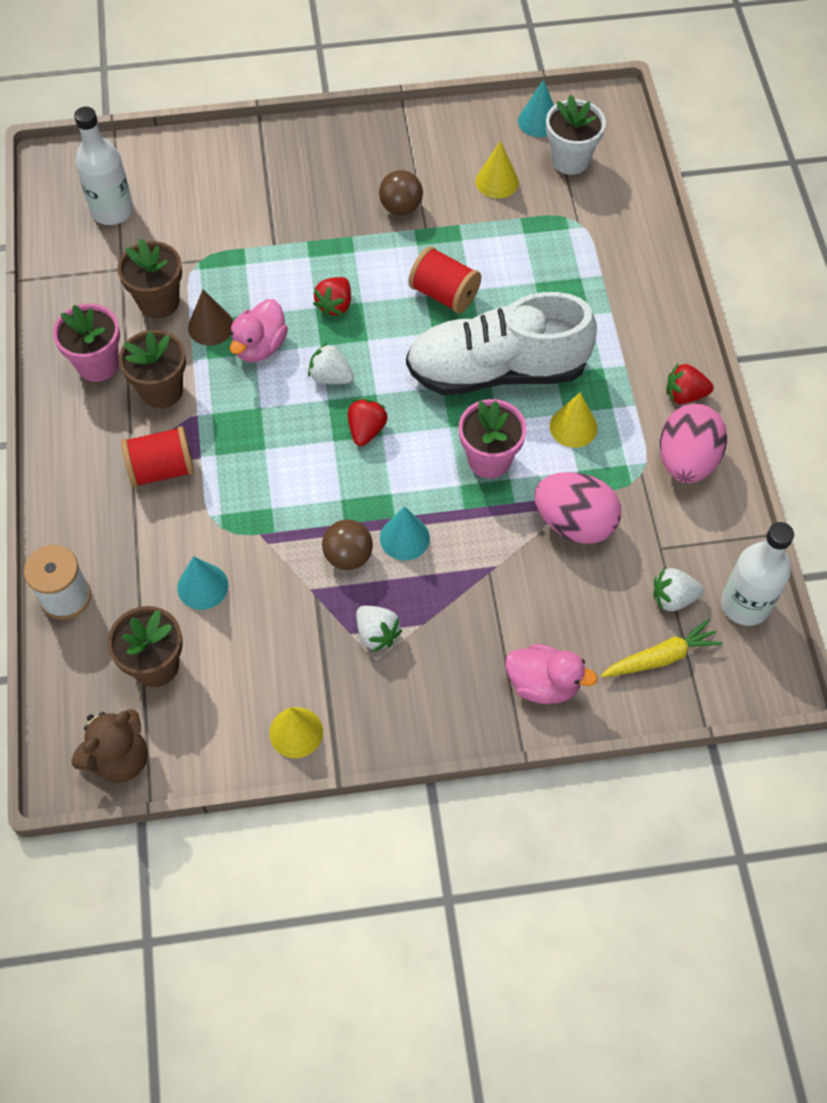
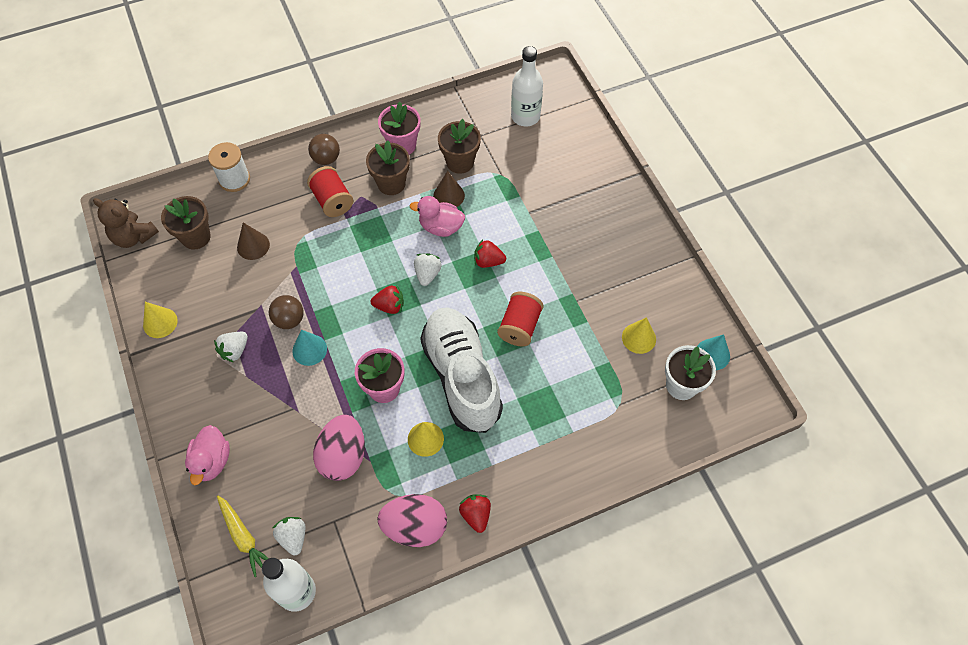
camera: 75 degrees right, 0 degrees up
turquoise cone [177,556,228,610] -> brown cone [237,223,270,260]
brown ball [379,170,423,216] -> brown ball moved to [308,134,340,165]

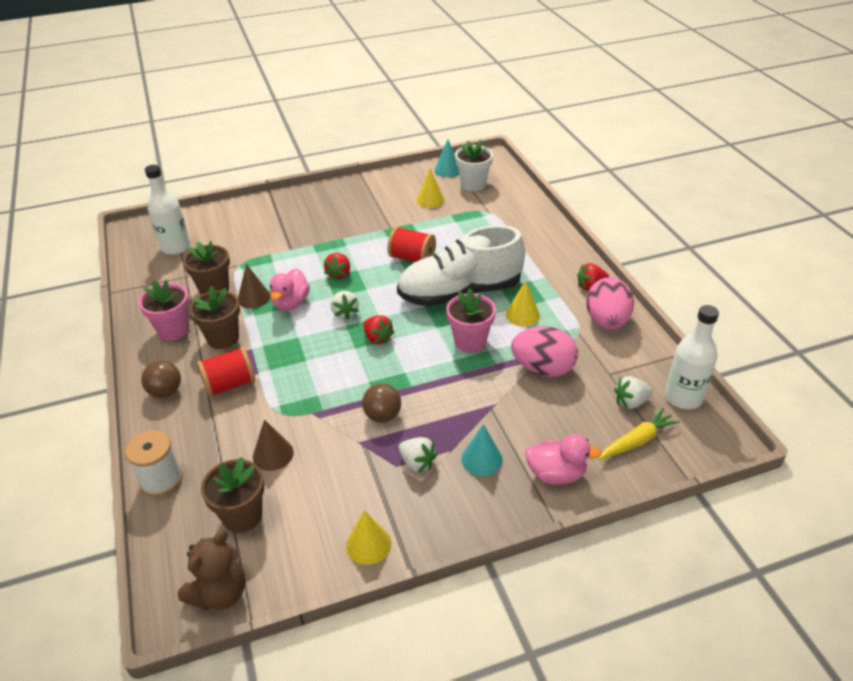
camera: 85 degrees left, 20 degrees down
turquoise cone [293,330,327,366] -> turquoise cone moved to [461,424,503,476]
red strawberry [371,285,404,314] -> red strawberry turned 135 degrees clockwise [363,315,394,344]
white strawberry [414,253,442,286] -> white strawberry turned 120 degrees counterclockwise [330,291,359,320]

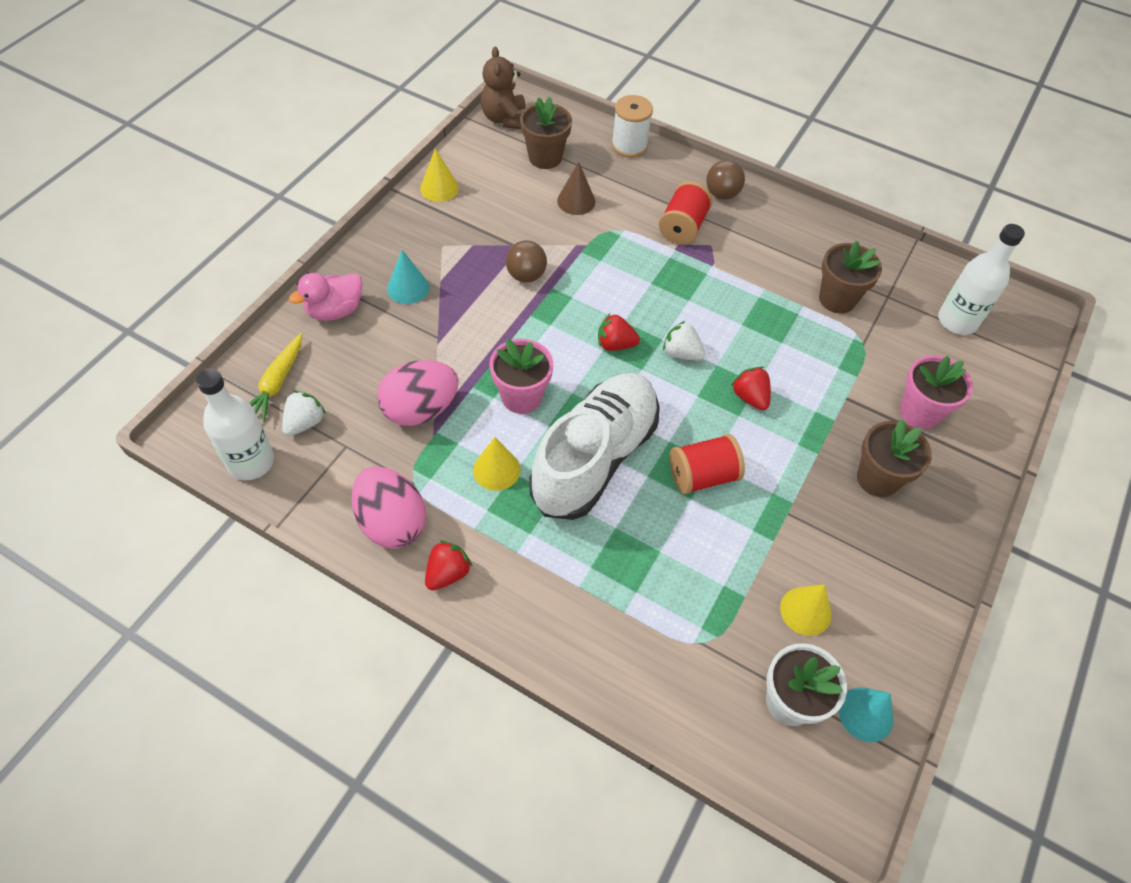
camera: 135 degrees right, 15 degrees up
pink flower pot [138,280,189,341] -> pink flower pot moved to [900,355,973,429]
brown flower pot [190,286,240,349] -> brown flower pot moved to [857,419,932,497]
brown cone [238,264,271,309] -> none
pink duck [270,268,310,311] -> none
white strawberry [399,437,437,473] -> none

